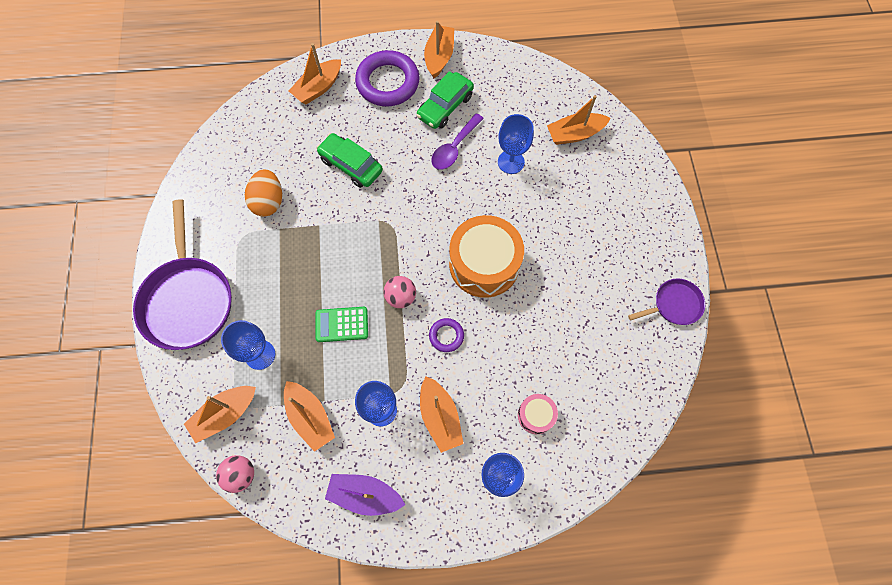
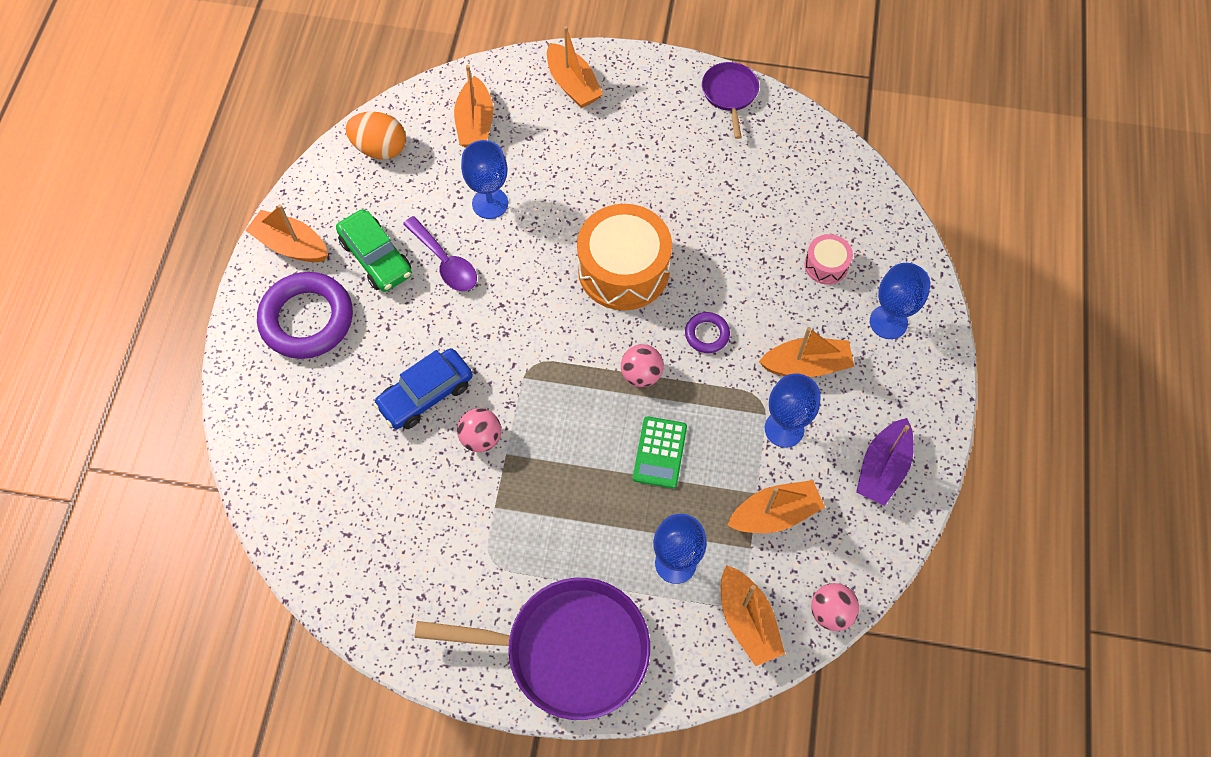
camera: 75 degrees left, 5 degrees down
orange egg [245,169,282,217] -> orange egg moved to [345,111,406,160]
orange boat [289,43,341,105] -> orange boat moved to [547,26,603,108]
green car [316,133,383,188] -> blue car [373,348,473,429]
none -> pink ball [457,408,501,452]

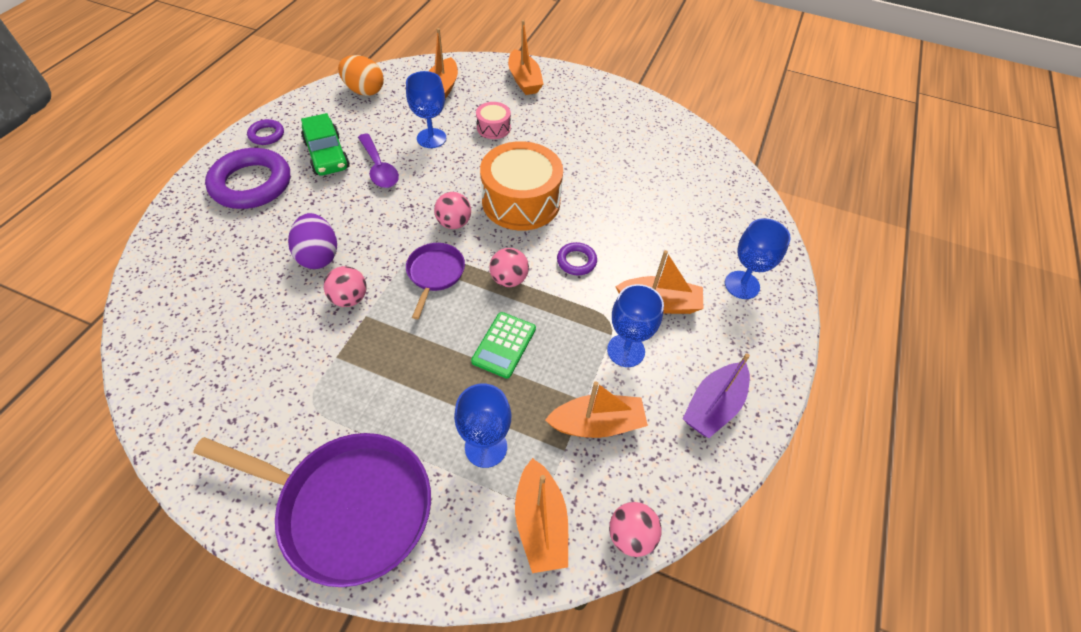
camera: 10 degrees right, 10 degrees down
orange boat [245,204,328,262] -> purple ring [247,119,284,145]
blue car [373,348,473,429] -> purple egg [288,213,337,269]
purple pan [702,62,759,139] -> purple pan moved to [406,243,465,319]
pink drum [804,234,853,285] -> pink drum moved to [476,102,511,139]
none -> pink ball [434,192,471,229]

